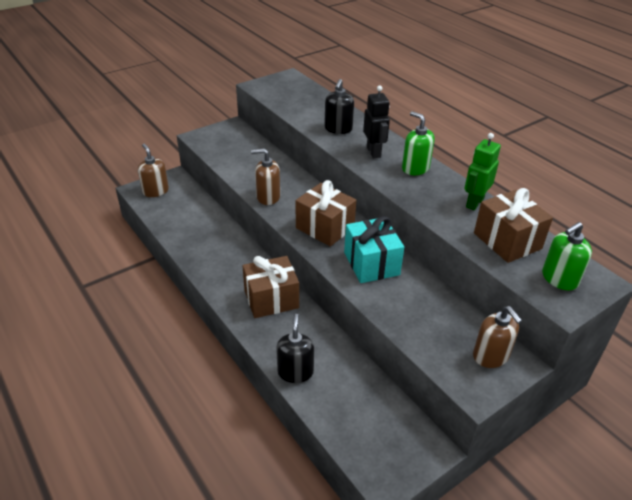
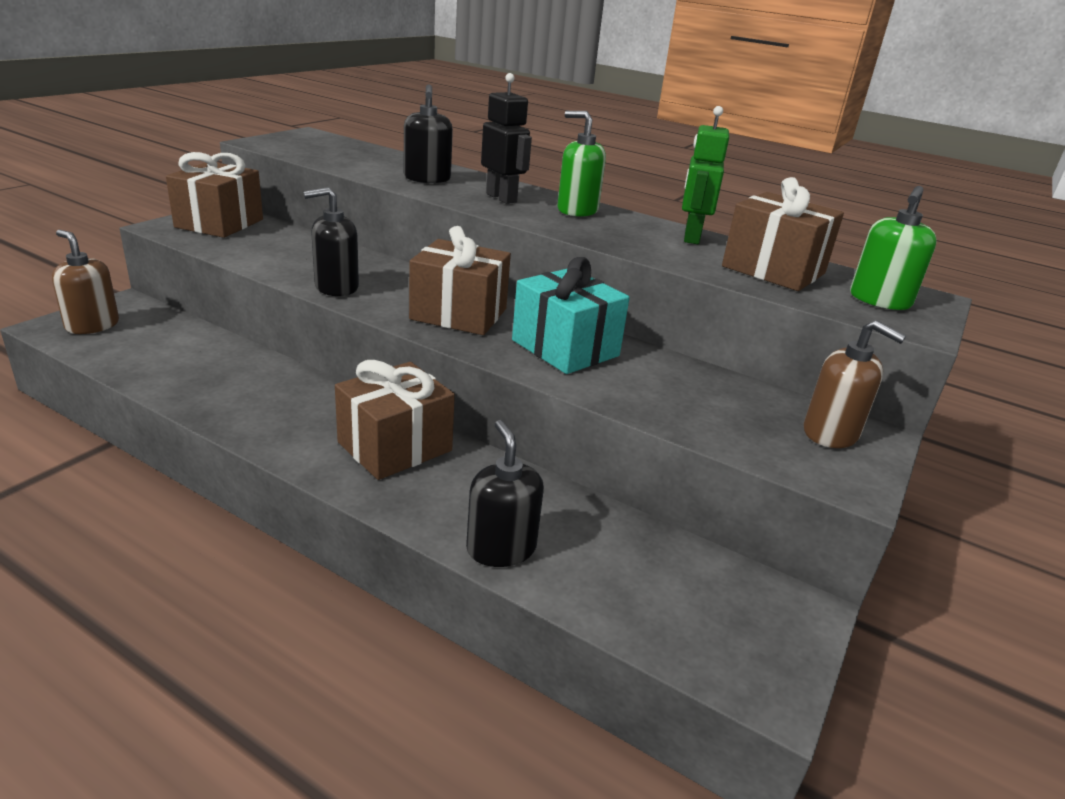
camera: 25 degrees left, 10 degrees down
brown soap dispenser [251,148,280,205] -> black soap dispenser [303,187,359,296]
none -> brown gift [166,152,263,238]

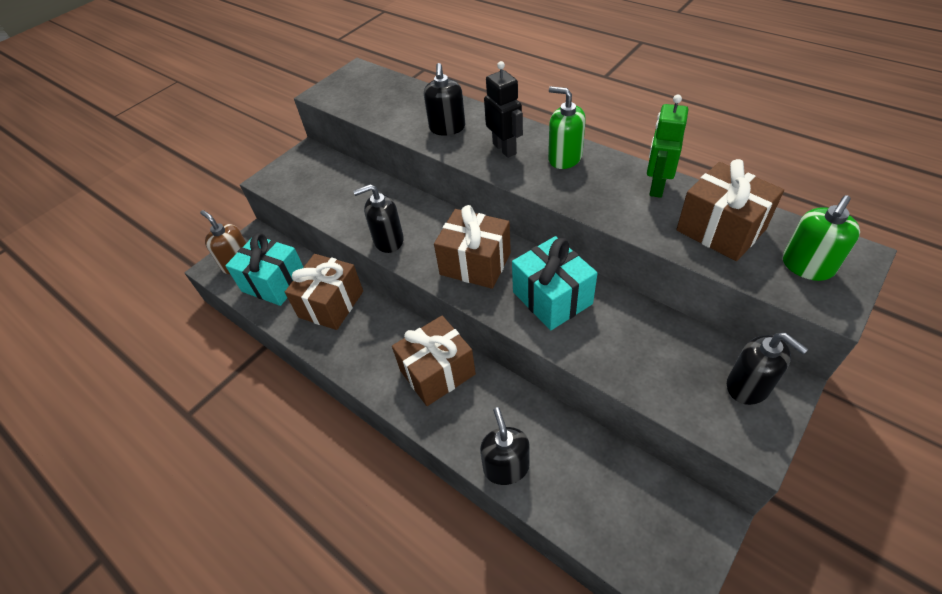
camera: 15 degrees right, 20 degrees up
brown gift [166,152,263,238] -> brown gift moved to [285,254,363,330]
brown soap dispenser [804,320,906,448] -> black soap dispenser [727,333,808,405]
none -> turquoise gift [225,233,303,306]

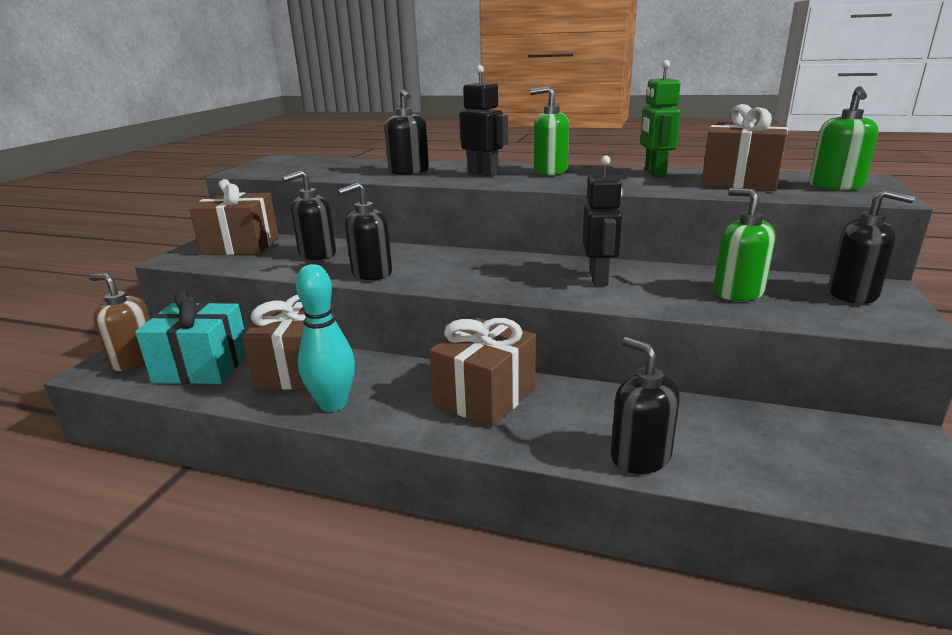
camera: 25 degrees left, 25 degrees down
brown gift [434,205,511,289] -> brown gift moved to [189,179,279,255]
turquoise gift [512,236,597,330] -> black robot [582,155,623,286]
none -> black soap dispenser [282,170,336,260]
none -> turquoise bowling pin [296,264,355,412]
none -> green soap dispenser [714,188,776,301]

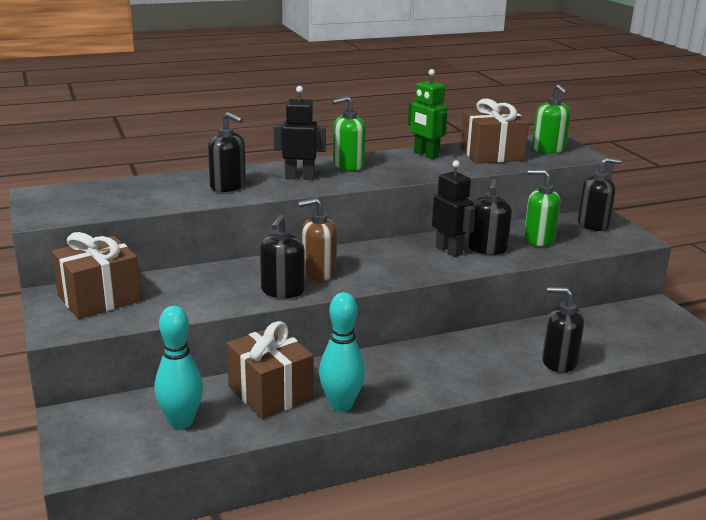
camera: 40 degrees left, 0 degrees up
brown soap dispenser [89,273,150,371] -> brown soap dispenser moved to [298,198,337,281]
turquoise gift [135,290,246,384] -> turquoise bowling pin [154,306,203,429]
black soap dispenser [282,170,336,260] -> black soap dispenser moved to [468,179,512,255]
brown gift [429,318,536,427] -> none

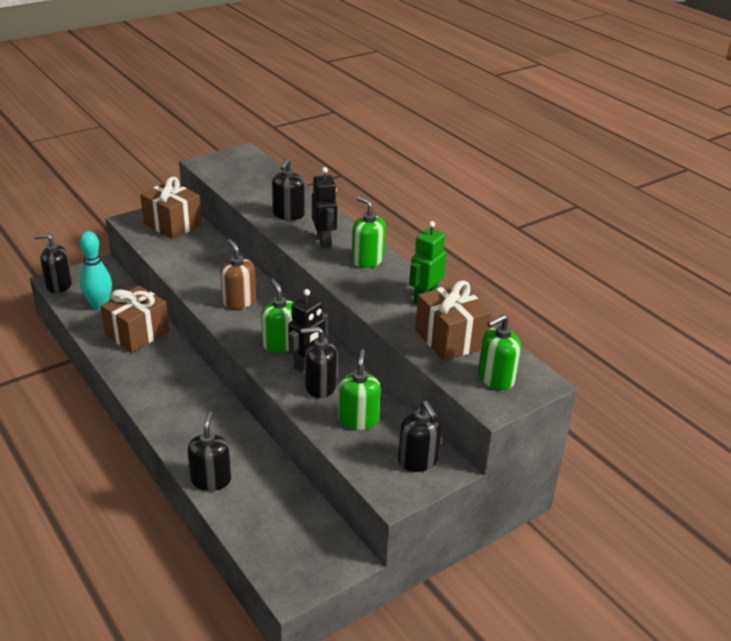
camera: 75 degrees right, 10 degrees up
black soap dispenser [260,214,305,298] -> black soap dispenser moved to [34,234,72,293]
turquoise bowling pin [319,292,365,412] -> none
none -> green soap dispenser [261,279,294,353]

